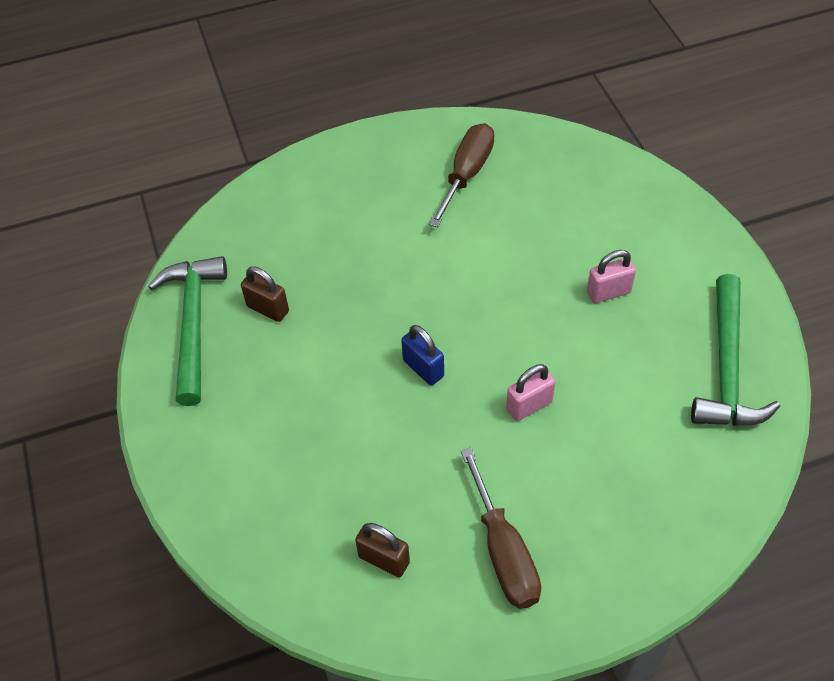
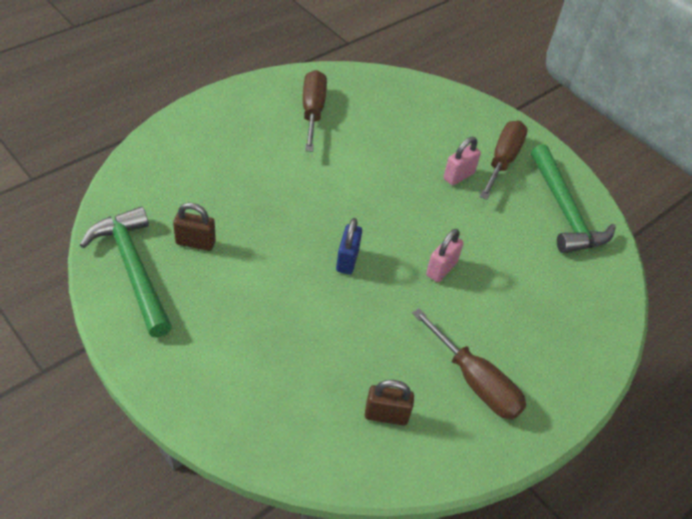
camera: 30 degrees left, 5 degrees down
blue padlock [401,325,444,385] -> blue padlock turned 75 degrees clockwise [336,218,362,275]
none -> brown screwdriver [480,121,528,200]

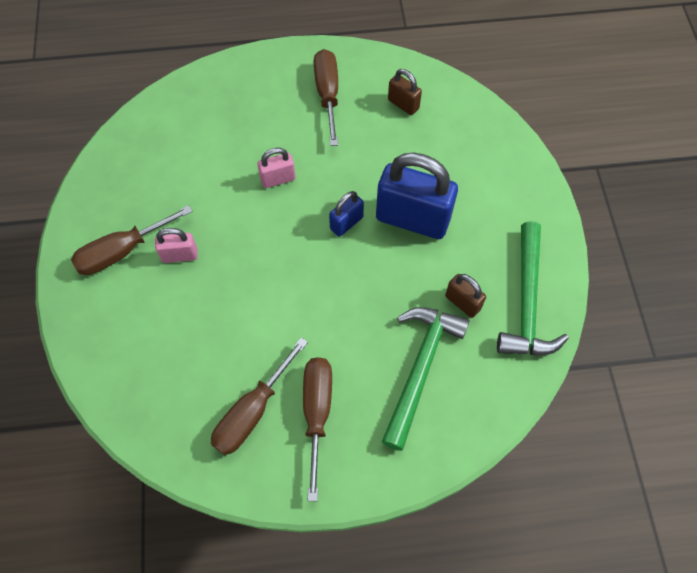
camera: 140 degrees left, 15 degrees up
green hammer [531,144,616,253] -> green hammer moved to [382,307,470,451]
none -> brown screwdriver [303,357,332,501]
none -> blue padlock [376,152,458,239]

